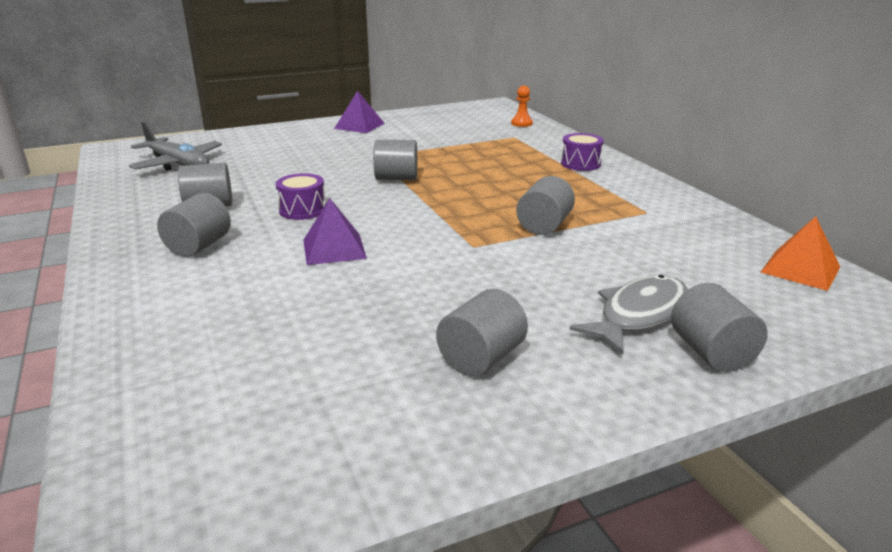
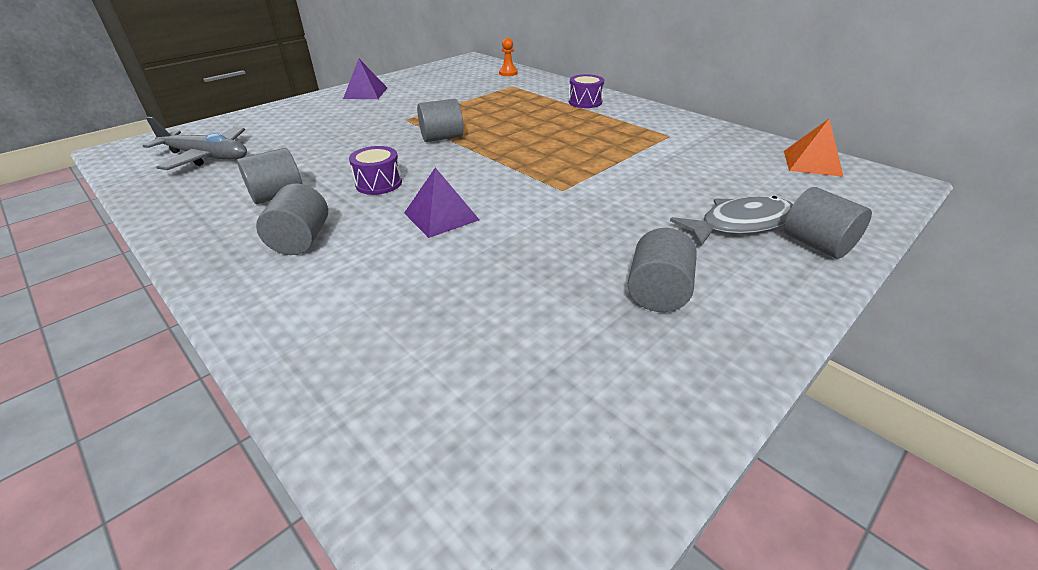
camera: 20 degrees left, 10 degrees up
grey cylinder [516,176,575,235] -> none
grey fish [570,275,688,354] -> grey fish turned 45 degrees clockwise [670,196,793,246]

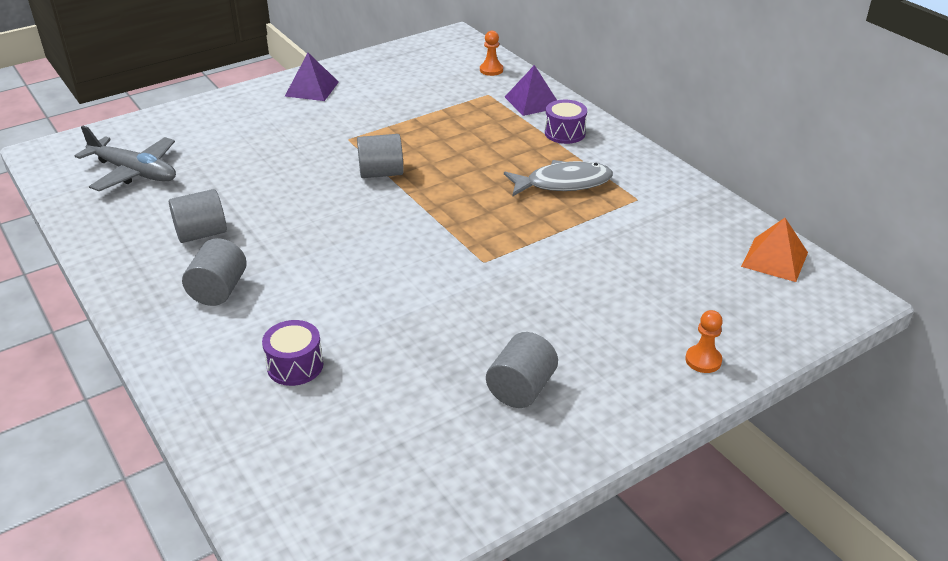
camera: 10 degrees right, 0 degrees up
purple drum [349,146,402,195] -> purple drum moved to [262,320,323,386]
purple pyramid [404,167,479,238] -> purple pyramid moved to [505,65,557,116]
grey fish [670,196,793,246] -> grey fish moved to [504,160,613,197]
grey cylinder [784,187,872,259] -> orange pawn [685,310,723,373]

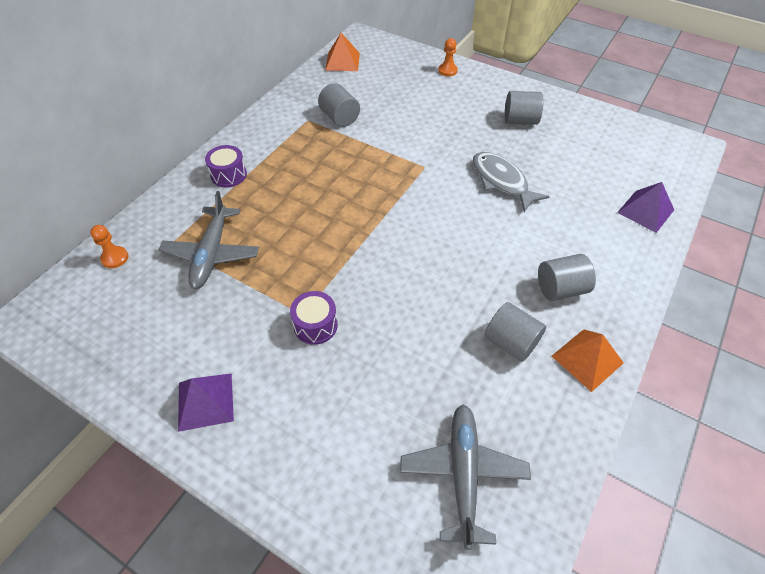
camera: 115 degrees left, 15 degrees up
purple drum [262,320,323,386] -> purple drum moved to [290,291,338,345]
grey cylinder [357,134,404,178] -> grey cylinder moved to [318,83,360,127]
grey fish [504,160,613,197] -> grey fish moved to [473,152,550,212]
purple pyramid [505,65,557,116] -> purple pyramid moved to [617,182,674,233]
none -> grey plane [159,191,259,289]
none -> orange pyramid [552,329,624,392]

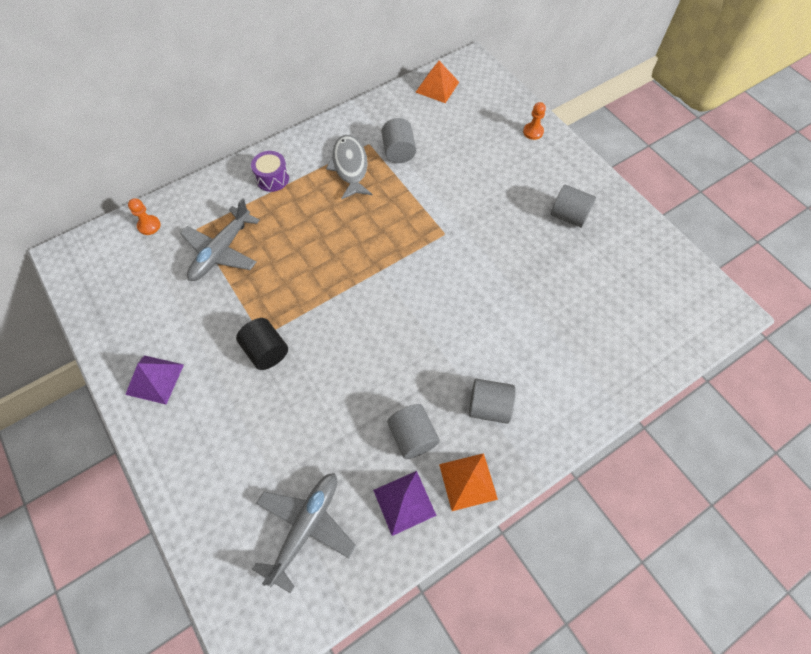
camera: 25 degrees right, 10 degrees up
purple drum [290,291,338,345] -> black cylinder [236,318,288,370]
grey fish [473,152,550,212] -> grey fish moved to [326,135,372,200]
purple pyramid [617,182,674,233] -> purple pyramid moved to [373,471,437,536]

